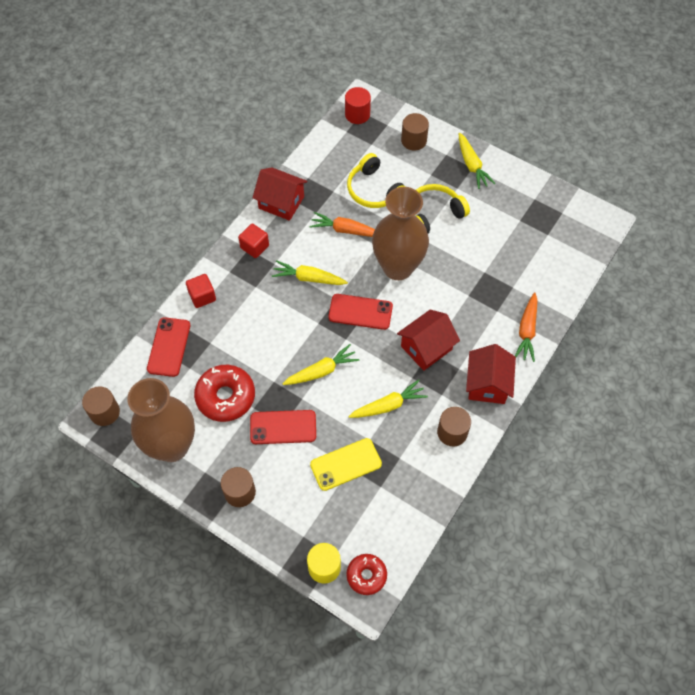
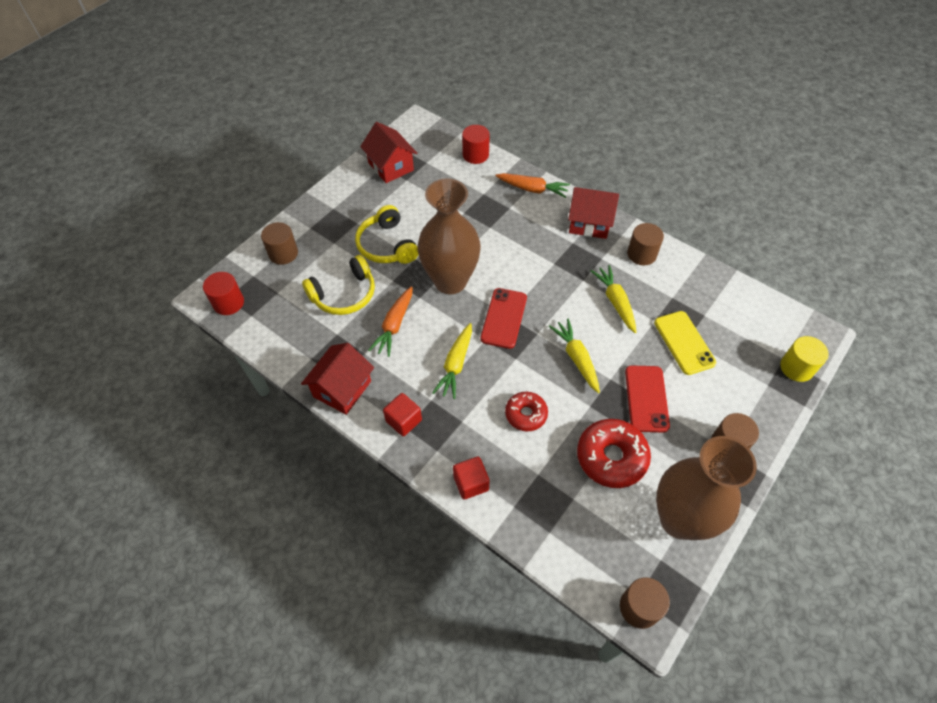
camera: 85 degrees left, 5 degrees down
red phone [147,317,190,377] -> none
red donut [346,554,387,595] -> red donut moved to [505,392,548,431]
red house [397,309,460,371] -> red house moved to [360,122,417,183]
yellow carrot [459,133,495,189] -> none
none -> red cylinder [462,125,490,164]

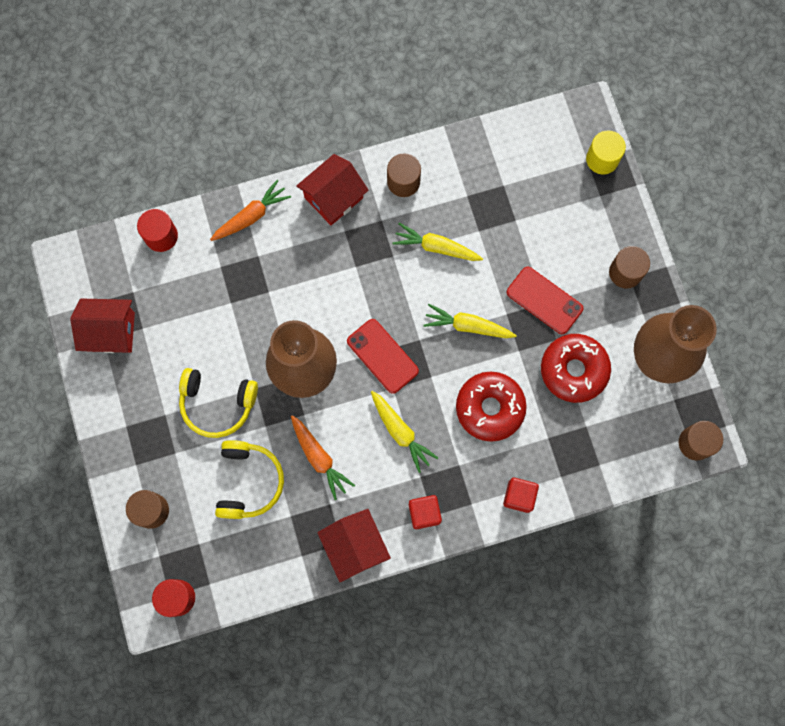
camera: 55 degrees left, 20 degrees up
red donut [505,392,548,431] -> red donut [456,372,527,442], size x1.62
yellow phone [654,311,716,375] -> none

